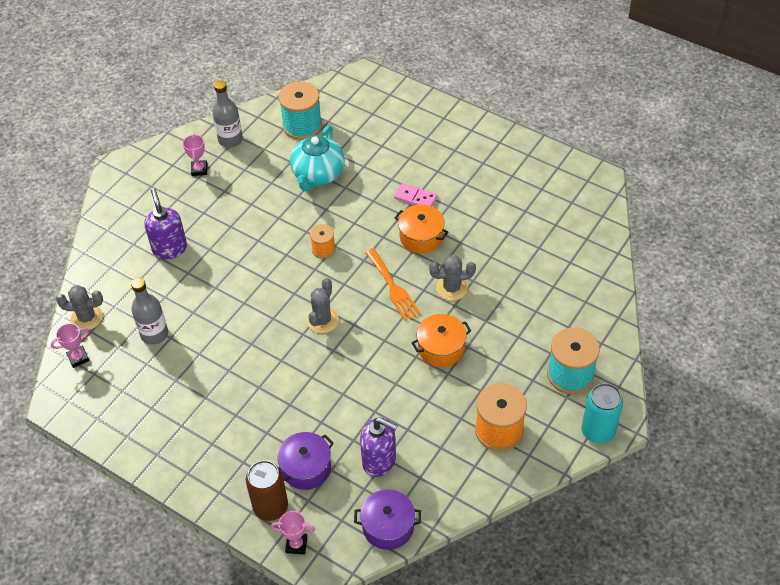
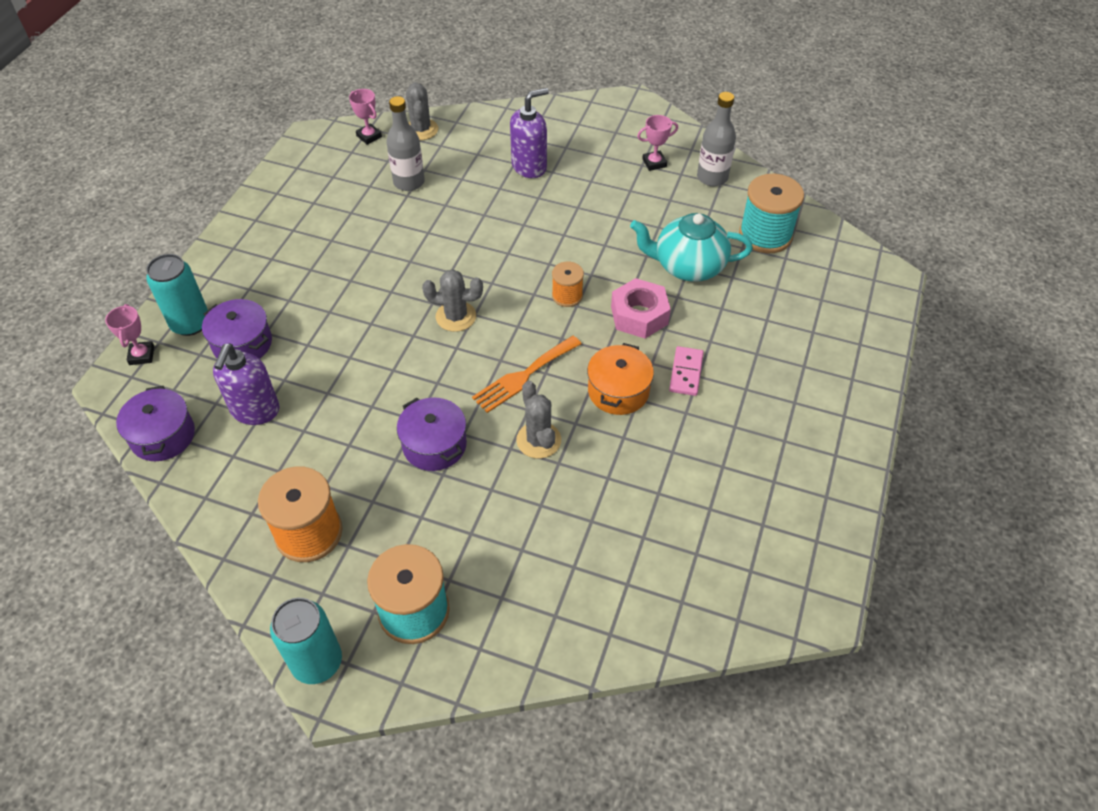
camera: 75 degrees right, 0 degrees up
brown can [246,460,288,521] -> turquoise can [146,254,208,336]
orange pot [412,314,471,367] -> purple pot [397,398,467,471]
none -> pink nut [611,278,671,338]

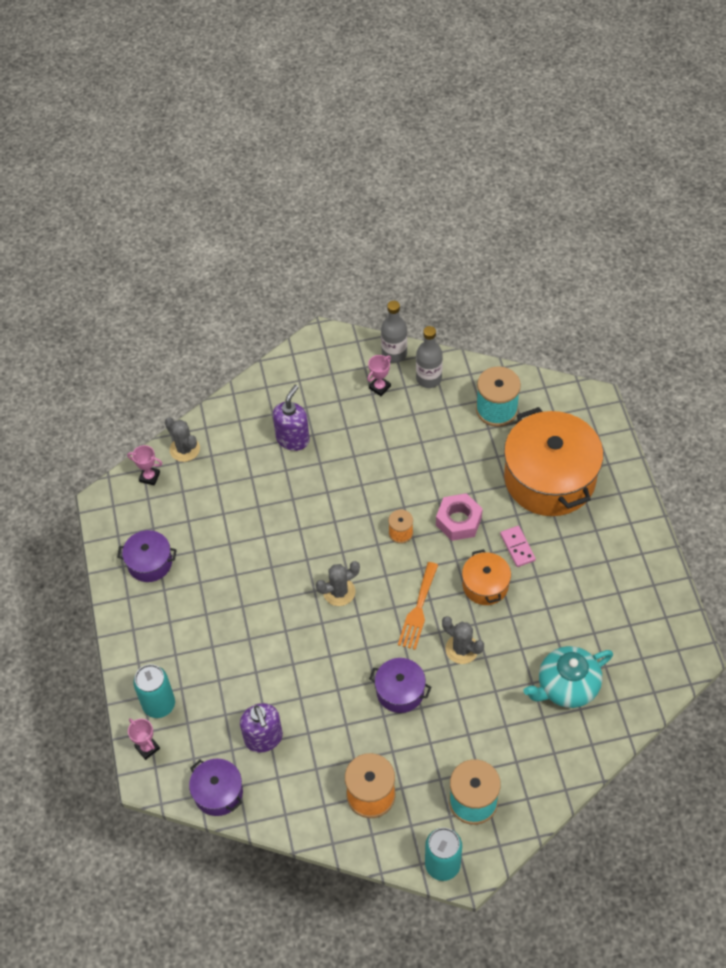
camera: 30 degrees left, 5 degrees up
purple pot [202,299,272,359] -> purple pot moved to [117,530,177,582]
grey bottle [387,96,425,191] -> grey bottle moved to [381,301,407,363]
turquoise teapot [630,213,753,282] -> turquoise teapot moved to [524,646,613,708]
none -> orange pot [504,407,603,516]

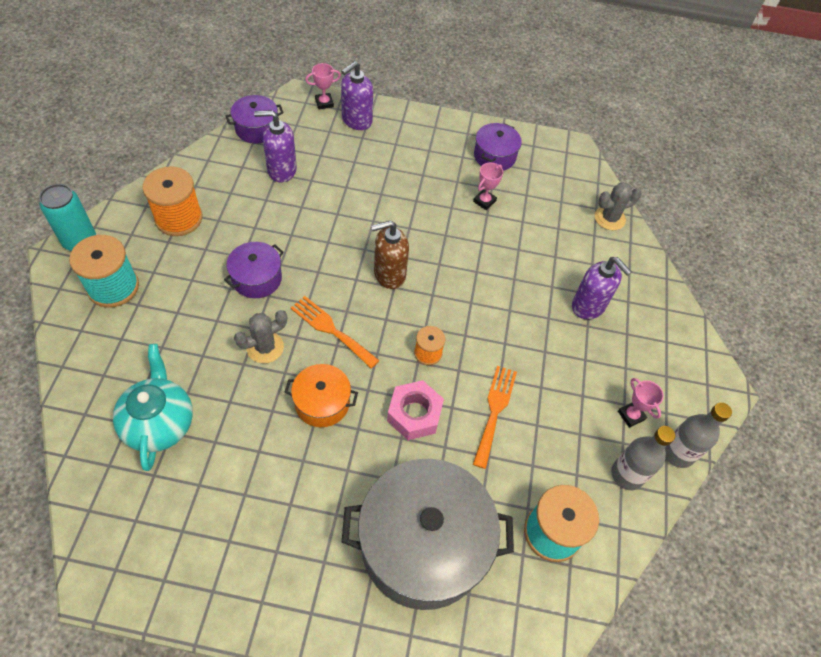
camera: 105 degrees right, 0 degrees up
pink trophy [127,445,162,486] -> pink trophy moved to [473,163,503,210]
turquoise can [133,664,175,718] -> purple soap dispenser [341,61,373,130]
grey cactus [316,561,360,606] -> brown soap dispenser [371,220,409,289]
pink domino [500,526,536,567] -> none
orange pot [504,407,603,516] -> grey pot [342,459,514,610]
none -> orange fork [473,366,517,469]

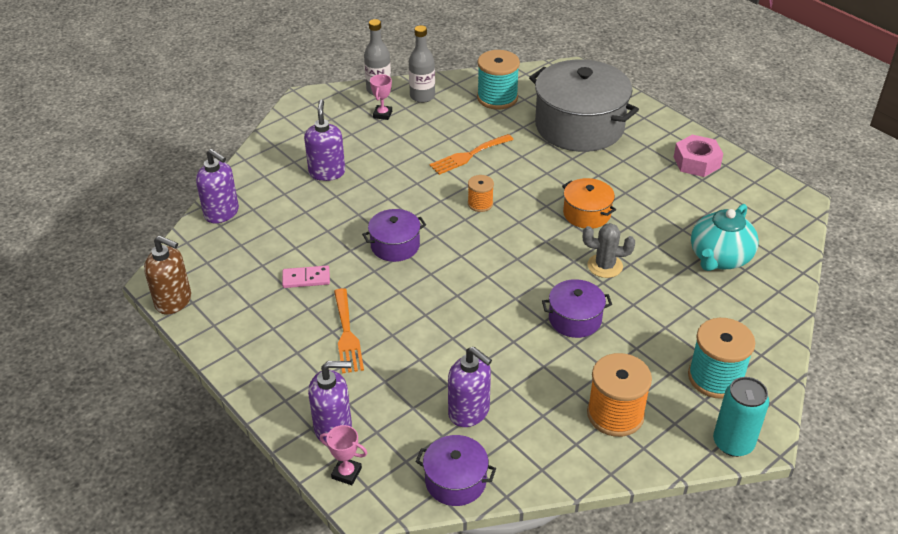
camera: 135 degrees left, 15 degrees down
orange fork [291,296,380,369] -> orange fork moved to [334,288,364,374]
brown soap dispenser [371,220,409,289] -> brown soap dispenser moved to [144,235,191,314]
pink nut [387,380,444,440] -> pink nut moved to [674,135,723,177]
pink trophy [473,163,503,210] -> pink domino [282,266,330,288]
purple pot [474,123,522,171] -> purple pot moved to [362,209,426,262]
grey cactus [595,182,641,230] -> purple soap dispenser [196,149,239,223]

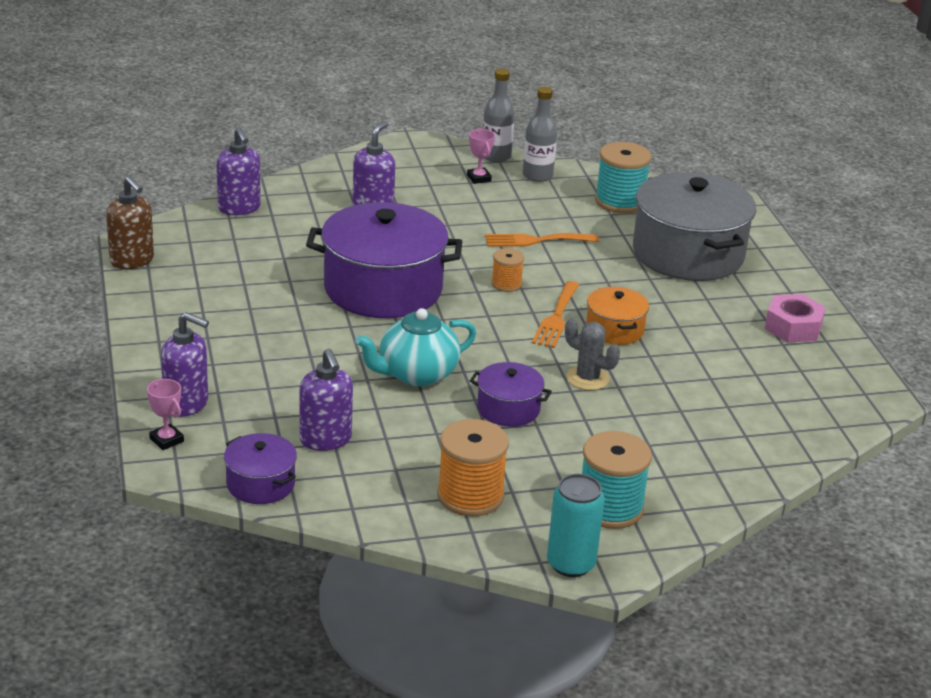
camera: 25 degrees right, 10 degrees down
pink domino [282,266,330,288] -> none
orange fork [334,288,364,374] -> orange fork moved to [532,281,579,348]
purple pot [362,209,426,262] -> purple pot [306,202,463,318], size x2.07
pink trophy [370,74,392,120] -> pink trophy turned 60 degrees counterclockwise [467,129,495,184]
turquoise teapot [691,204,759,271] -> turquoise teapot moved to [355,308,476,386]

